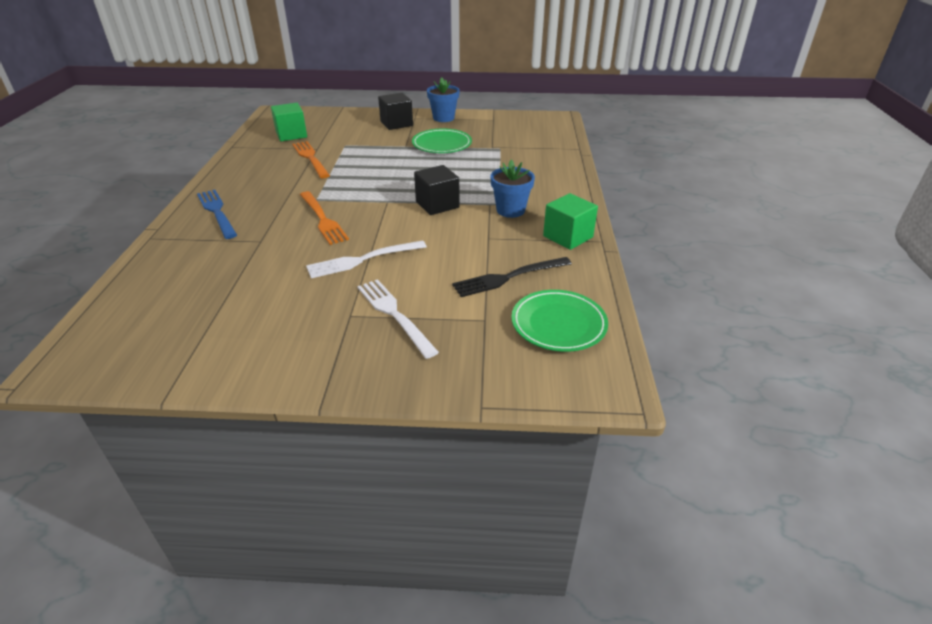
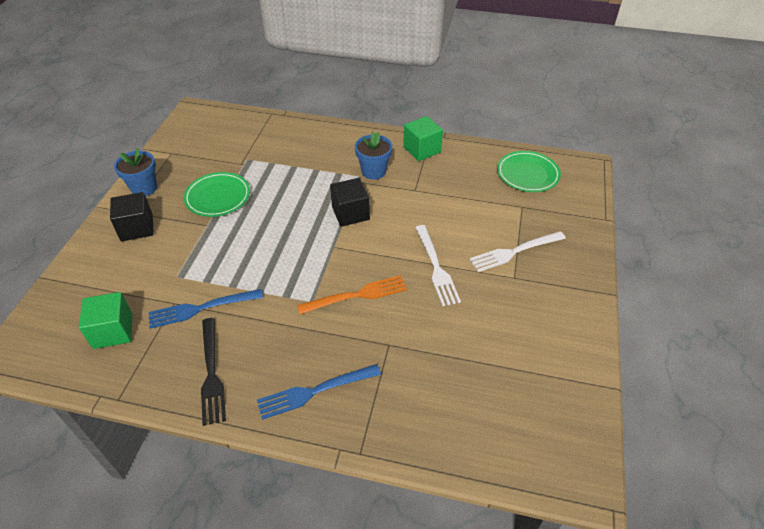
camera: 80 degrees left, 10 degrees up
orange fork [292,141,330,178] -> blue fork [148,289,263,329]
black fork [452,257,572,297] -> black fork moved to [201,318,226,426]

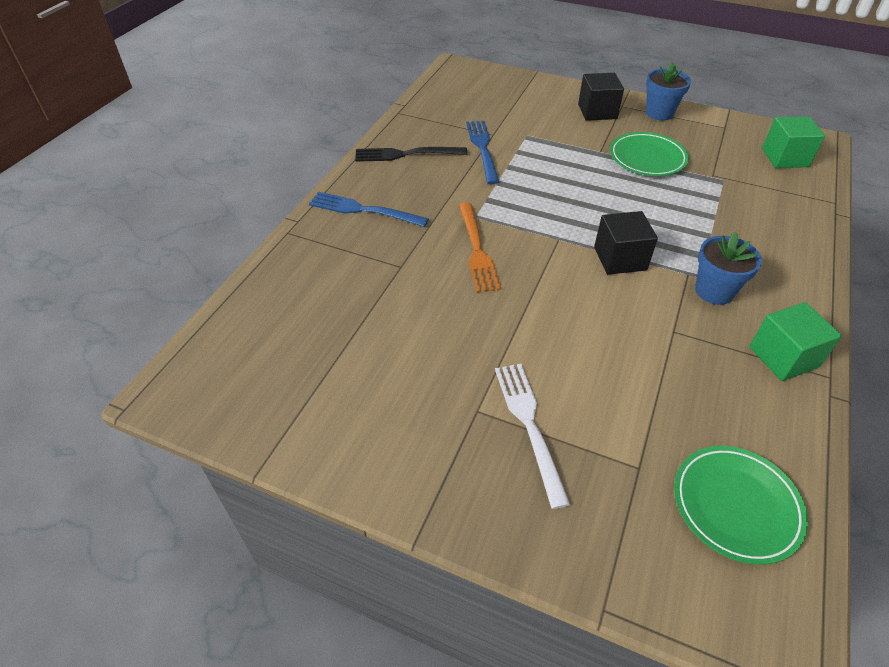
camera: 100 degrees right, 0 degrees up
green cube [79,292,133,349] -> green cube moved to [762,116,825,168]
blue fork [257,364,381,420] -> blue fork turned 60 degrees counterclockwise [309,192,429,227]
white fork [415,225,461,306] -> none

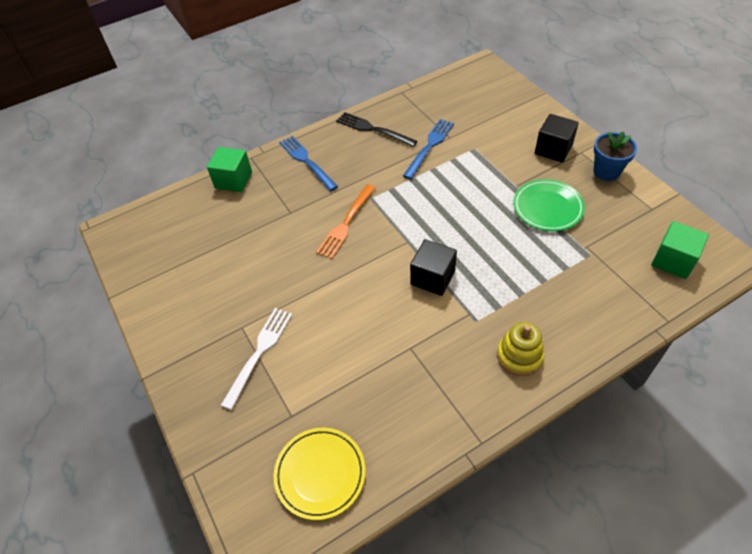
camera: 40 degrees right, 5 degrees up
green plate [674,446,808,565] -> yellow plate [274,428,366,520]
blue flower pot [695,232,762,305] -> none
green cube [749,302,842,381] -> green cube moved to [207,147,252,192]
none -> yellow stacking toy [497,322,544,376]

